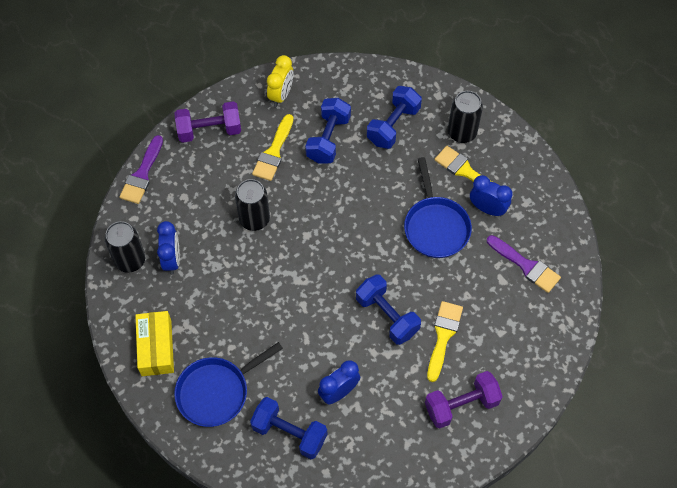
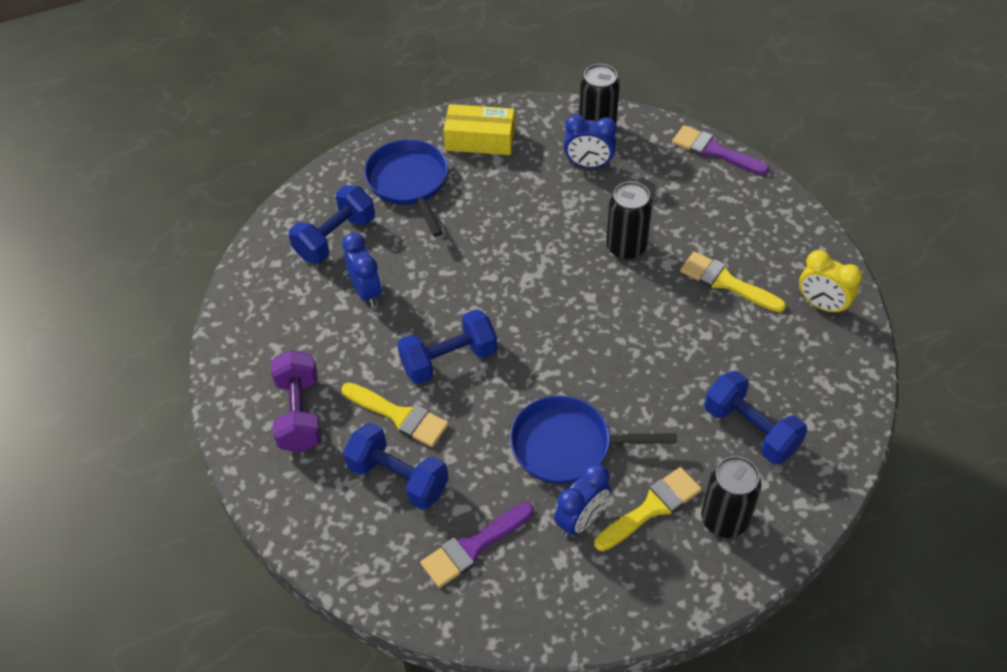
camera: 105 degrees right, 10 degrees down
purple dumbbell [175,101,241,143] -> none
blue dumbbell [305,98,351,164] -> blue dumbbell moved to [343,423,449,510]

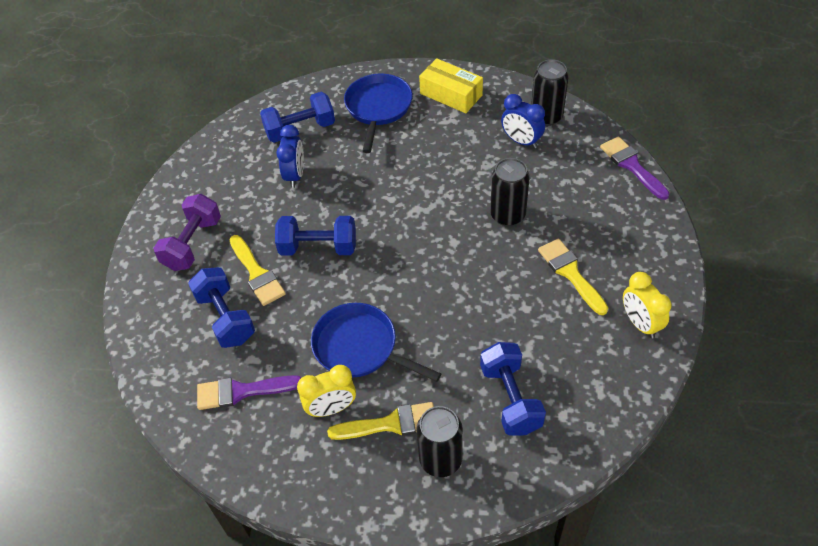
camera: 30 degrees right, 0 degrees up
blue clock [554,463,610,538] -> yellow clock [297,365,356,417]

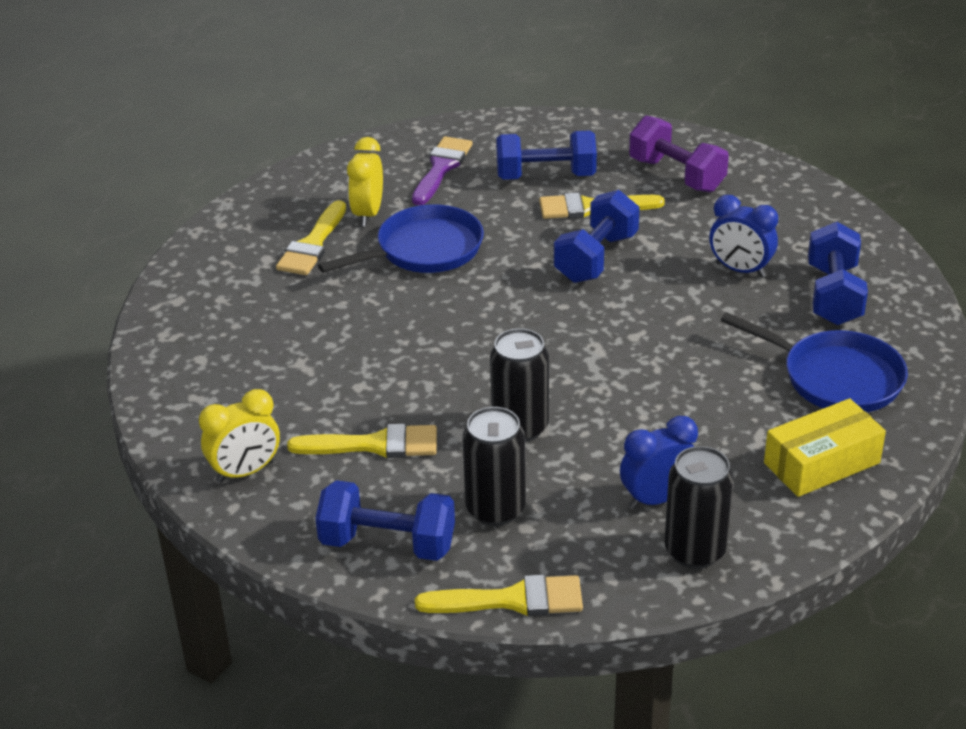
camera: 115 degrees right, 15 degrees down
black can [416,406,463,477] -> black can moved to [462,407,526,526]
blue dumbbell [480,342,546,436] -> blue dumbbell moved to [315,480,455,561]
purple brush [600,136,669,200] -> yellow brush [415,575,583,616]
yellow clock [623,272,672,339] -> yellow clock turned 150 degrees clockwise [199,389,280,483]

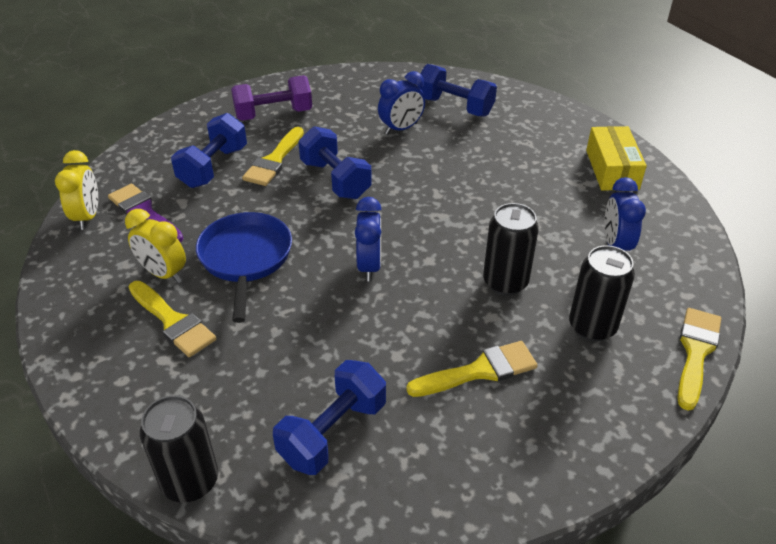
camera: 65 degrees left, 5 degrees up
yellow clock [199,389,280,483] -> yellow clock moved to [55,150,98,230]
yellow brush [287,424,437,458] -> yellow brush turned 45 degrees clockwise [406,341,538,397]
blue dumbbell [315,480,455,561] -> blue dumbbell moved to [273,360,386,475]
black can [664,446,734,569] -> black can moved to [140,395,218,503]
blue pan [721,312,908,412] -> none
none -> blue clock [355,197,382,281]

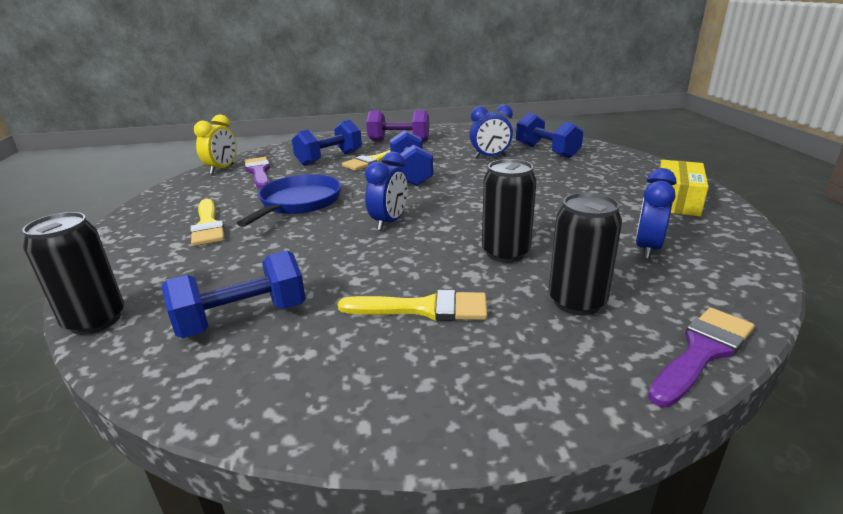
camera: 25 degrees right, 15 degrees down
yellow clock [125,209,186,283] -> none
yellow brush [678,308,721,411] -> purple brush [648,308,755,407]

